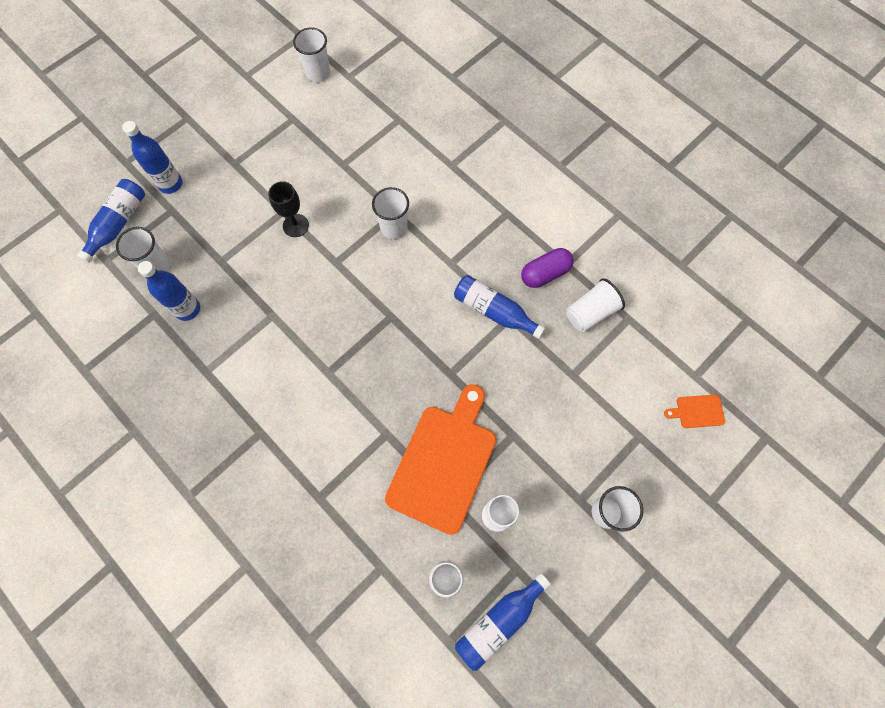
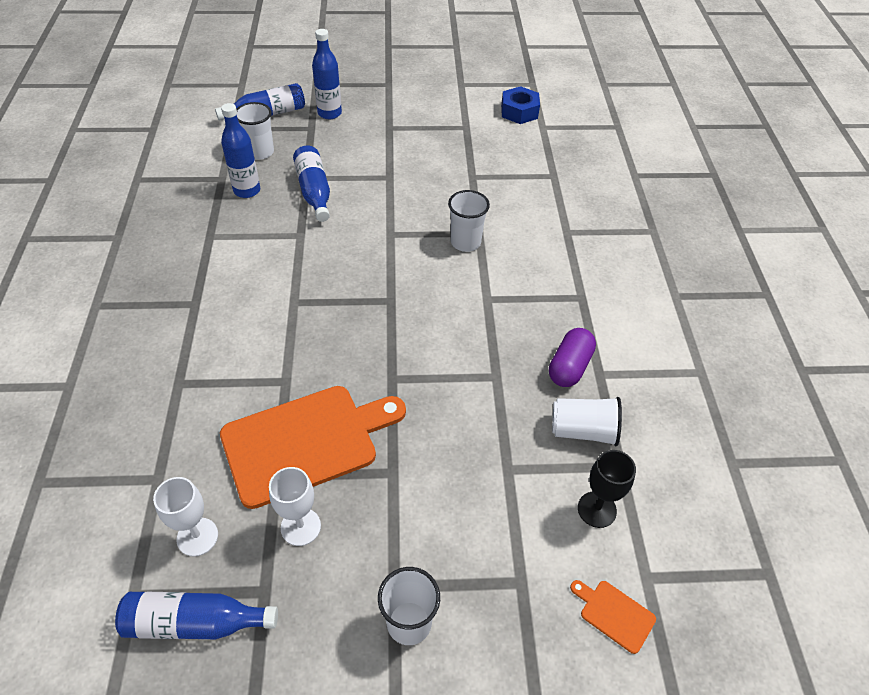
camera: 40 degrees right, 20 degrees down
black goblet [268,181,309,237] -> black goblet moved to [578,450,636,528]
white cup [293,27,330,82] -> blue nut [501,86,540,124]
blue bottle [454,275,545,339] -> blue bottle moved to [293,145,330,222]
purple capsule [521,248,574,288] -> purple capsule turned 75 degrees counterclockwise [549,328,596,387]

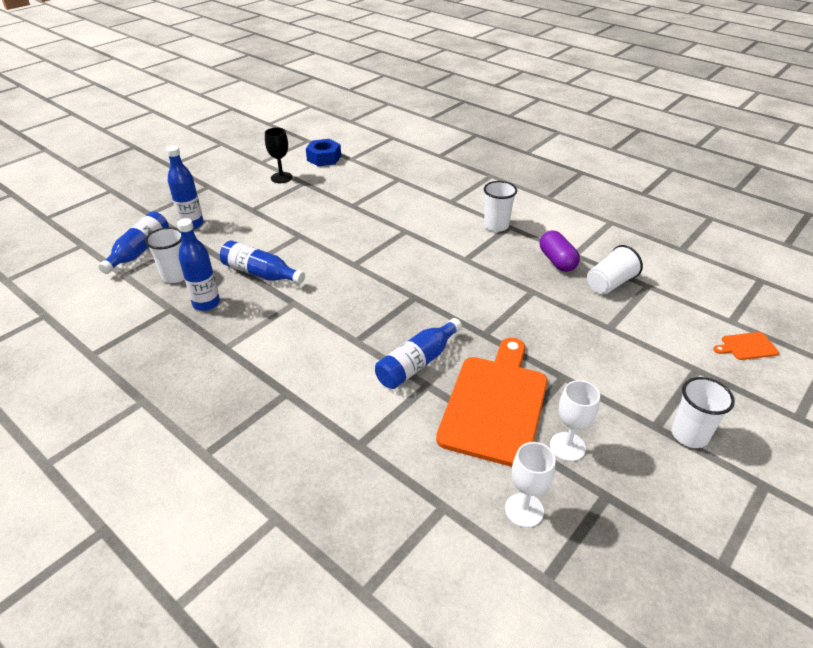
camera: 45 degrees left, 10 degrees down
blue bottle [115,592,278,639] -> blue bottle moved to [375,318,462,389]
white cup [448,190,490,252] -> white cup moved to [484,181,517,232]
black goblet [578,450,636,528] -> black goblet moved to [265,128,293,183]

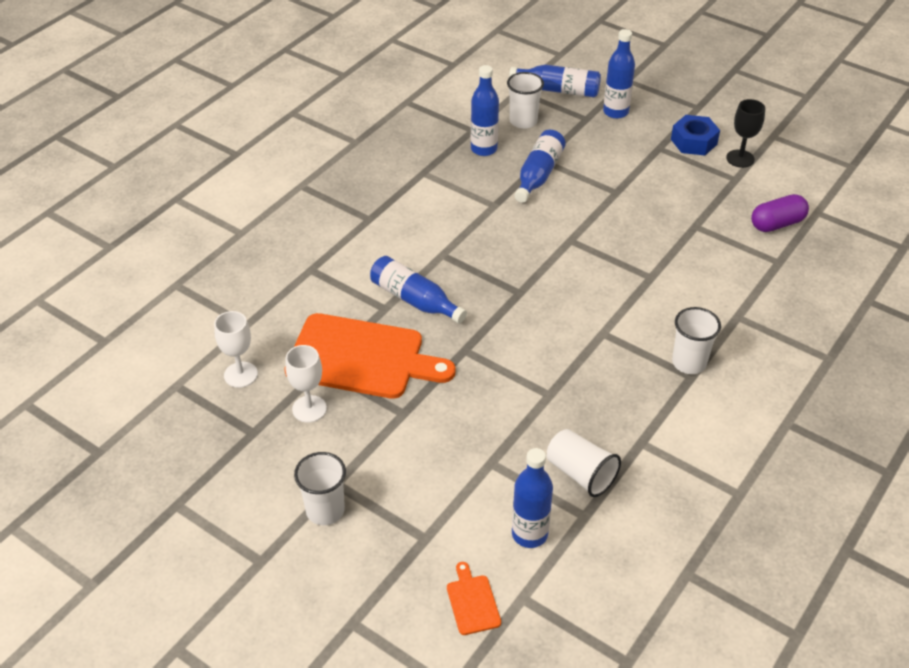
camera: 85 degrees right, 5 degrees up
blue nut [306,139,341,166] -> blue nut moved to [671,115,720,156]
purple capsule [540,230,580,272] -> purple capsule moved to [751,194,809,232]
none -> blue bottle [512,448,553,548]

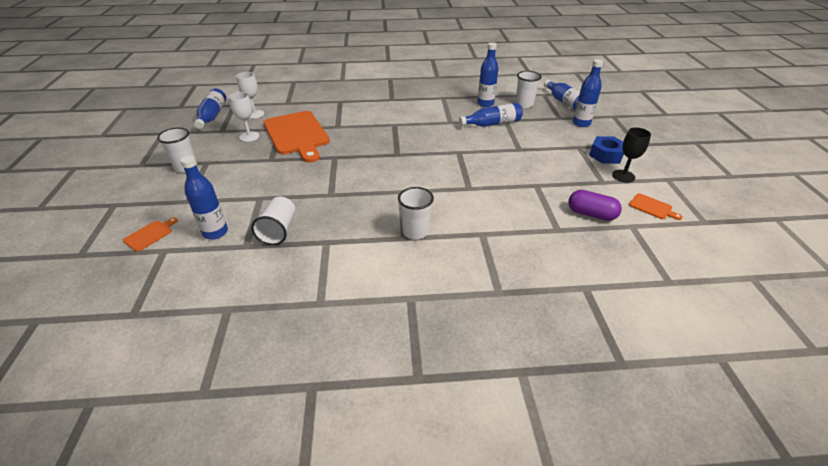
camera: 50 degrees right, 5 degrees down
blue bottle [370,256,467,324] -> blue bottle moved to [194,88,226,129]
none -> orange cutting board [629,193,682,220]

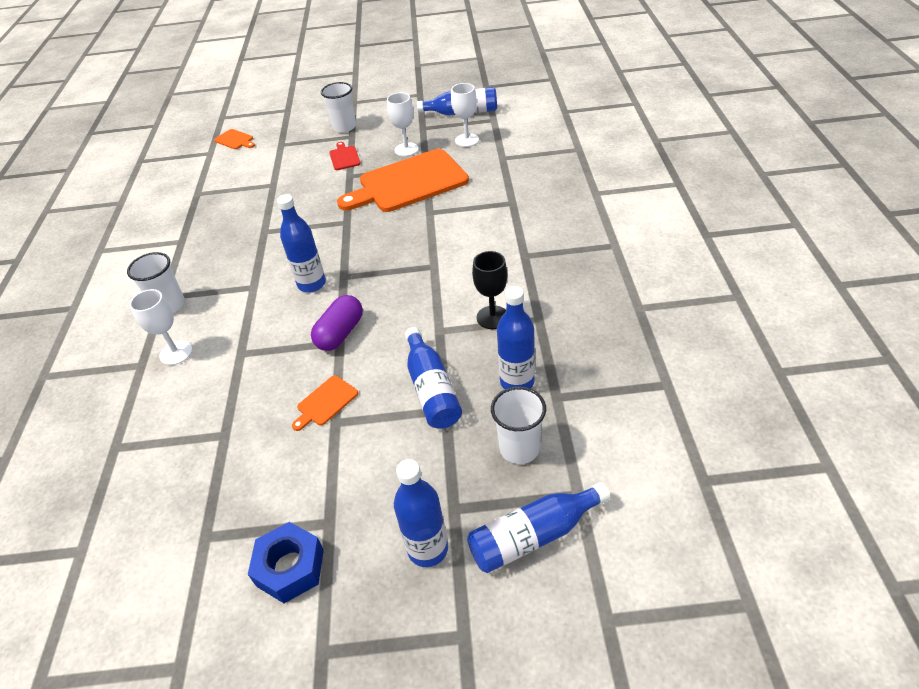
camera: 95 degrees right, 5 degrees up
blue bottle [180,155,228,239] -> blue bottle moved to [277,194,326,292]
white cup [251,197,296,245] -> none
purple capsule [568,190,622,221] -> purple capsule moved to [311,295,363,351]
black goblet [612,127,651,183] -> black goblet moved to [472,251,507,329]
orange cutting board [629,193,682,220] -> orange cutting board moved to [292,376,358,431]
none -> white goblet [130,289,193,365]
none -> red cutting board [329,142,361,170]

